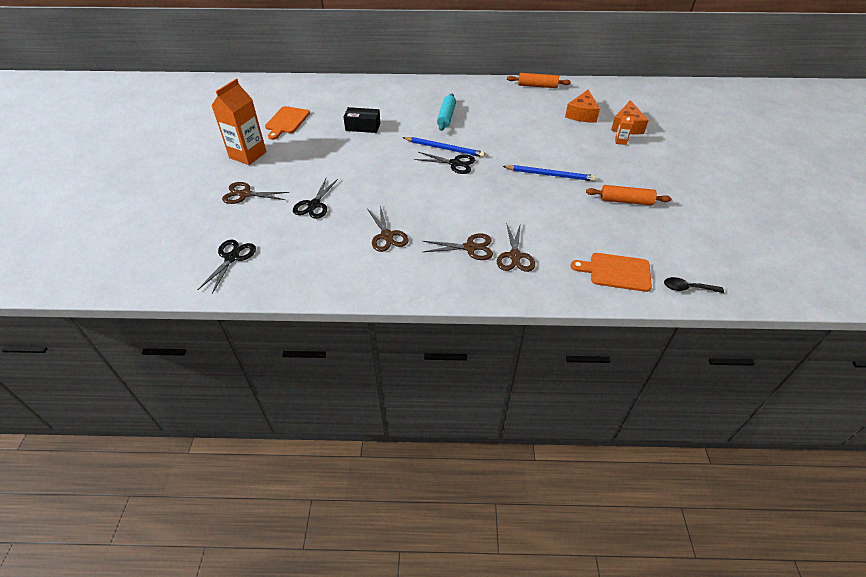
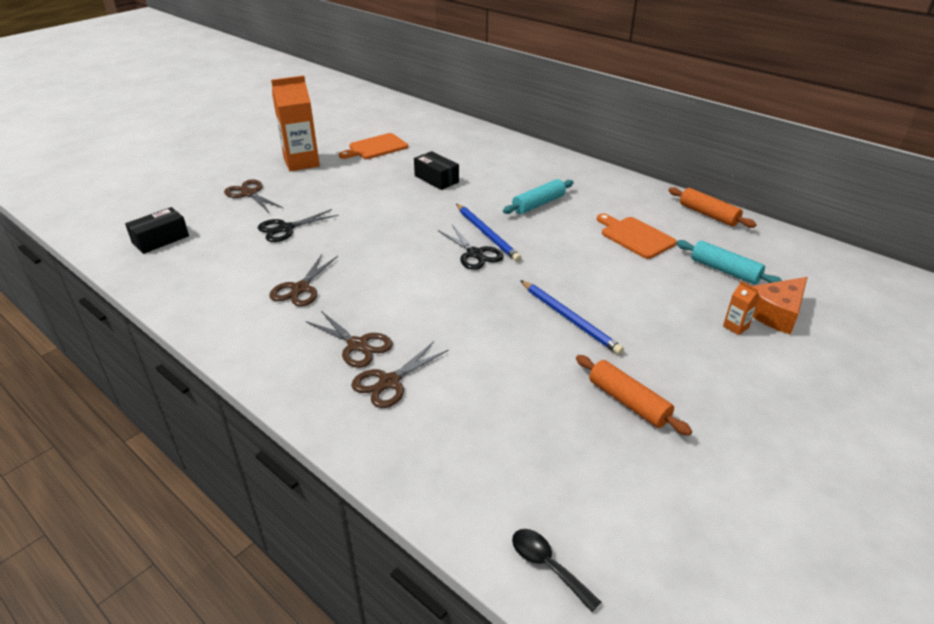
camera: 40 degrees right, 10 degrees down
black scissors [198,240,256,294] -> black box [125,207,189,254]
orange cheese [565,89,600,122] -> turquoise rolling pin [676,240,782,285]
orange cutting board [571,253,652,292] -> orange cutting board moved to [597,213,677,259]

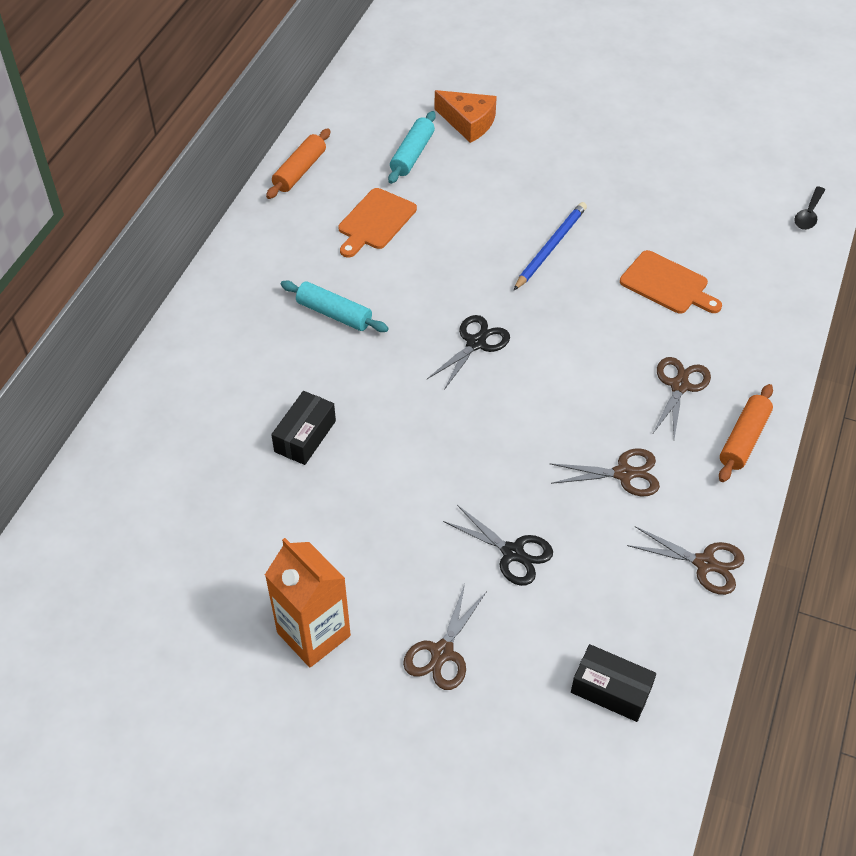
camera: 110 degrees left, 15 degrees up
orange cutting board [339,133,408,159] -> orange cutting board moved to [620,250,722,314]
brown scissors [351,341,449,408] -> brown scissors moved to [627,526,745,595]
blue pencil [456,204,521,262] -> none
orange rolling pin [576,355,692,436] -> orange rolling pin moved to [719,384,773,482]
orange carton [723,281,760,335] -> none

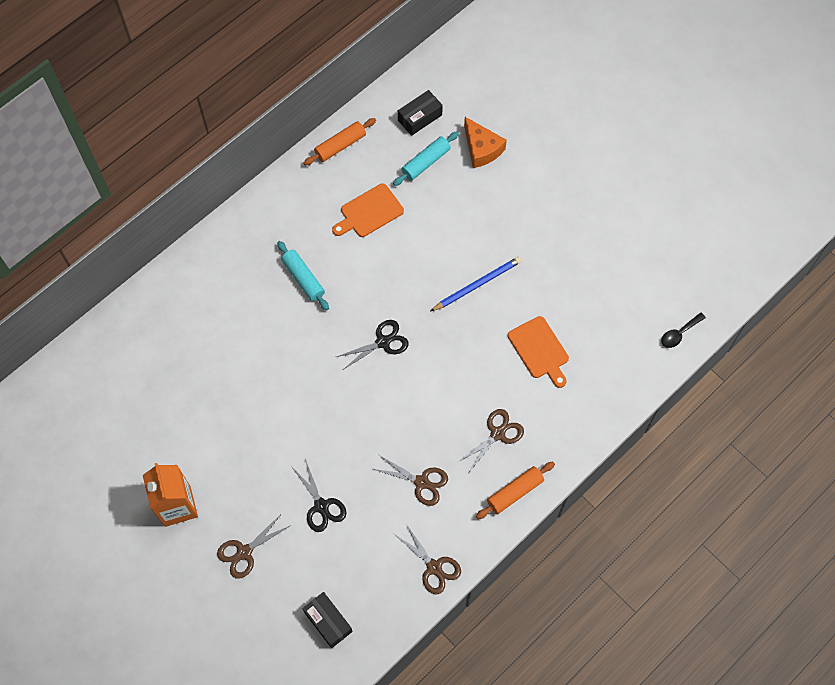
camera: 25 degrees right, 15 degrees up
black box [271,391,336,465] -> black box moved to [398,90,443,136]

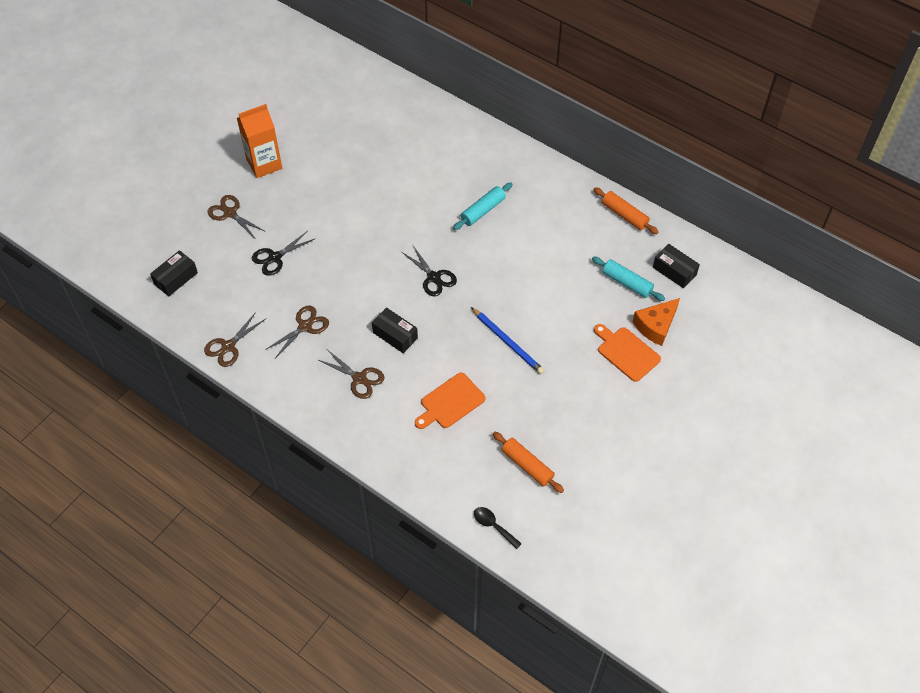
camera: 80 degrees right, 10 degrees down
orange cutting board [332,183,404,237] -> orange cutting board moved to [594,324,661,382]
brown scissors [373,455,448,506] -> brown scissors turned 150 degrees counterclockwise [265,306,329,358]
orange rolling pin [476,462,555,519] -> orange rolling pin moved to [493,432,564,493]
none -> black box [372,307,418,353]

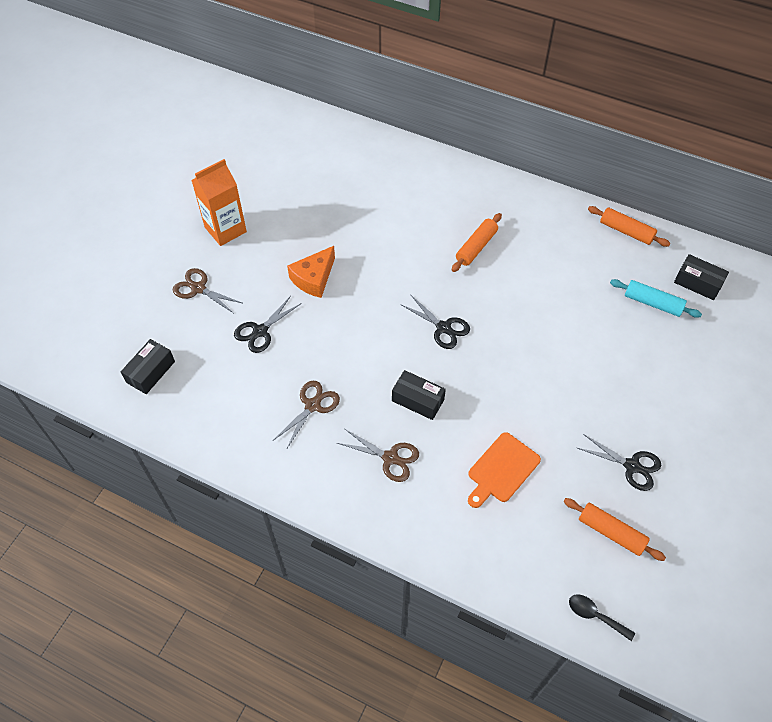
camera: 10 degrees left, 0 degrees up
brown scissors [204,312,265,367] -> none
turquoise rolling pin [453,182,513,230] -> orange rolling pin [452,213,502,272]
blue pencil [471,307,544,374] -> none
orange cutting board [594,324,661,382] -> none
orange cheese [633,298,680,346] -> orange cheese moved to [287,246,335,298]
none -> black scissors [577,434,662,491]

